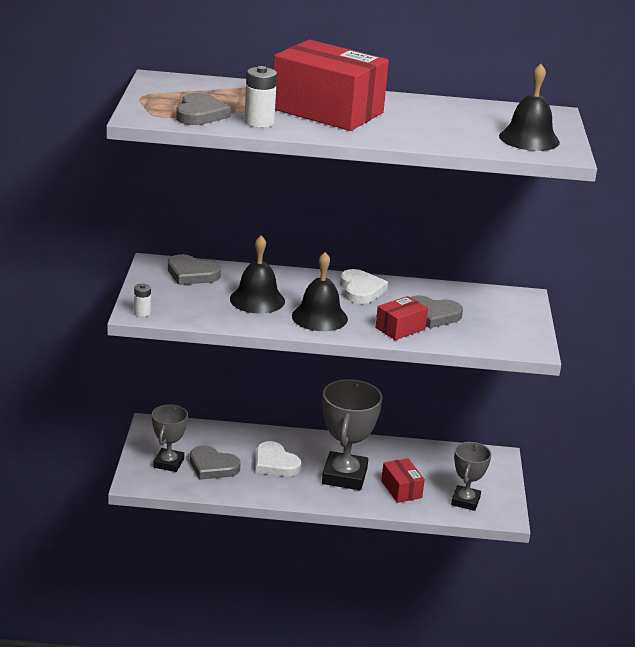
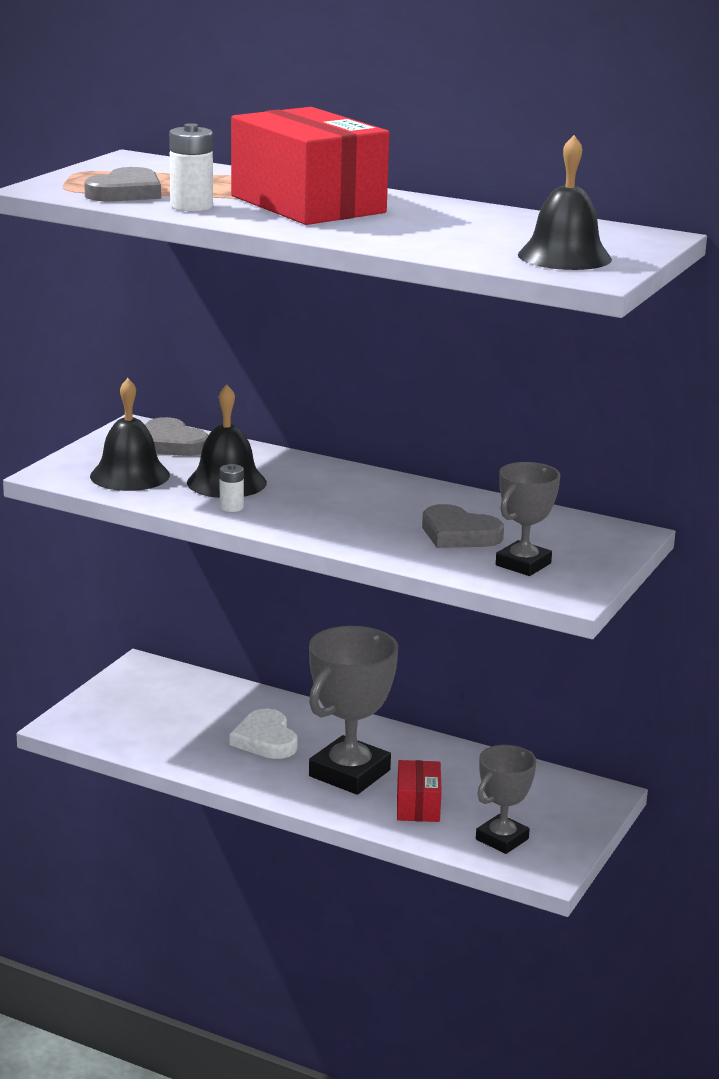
camera: 25 degrees right, 5 degrees down
white battery [134,284,151,317] -> white battery moved to [220,464,244,512]
grey trophy [152,404,188,472] -> grey trophy moved to [496,462,560,576]
grey heart [190,445,240,480] -> none
black bell [292,252,348,331] -> black bell moved to [90,378,170,491]
white heart [340,269,388,304] -> none
red box [375,296,428,340] -> none

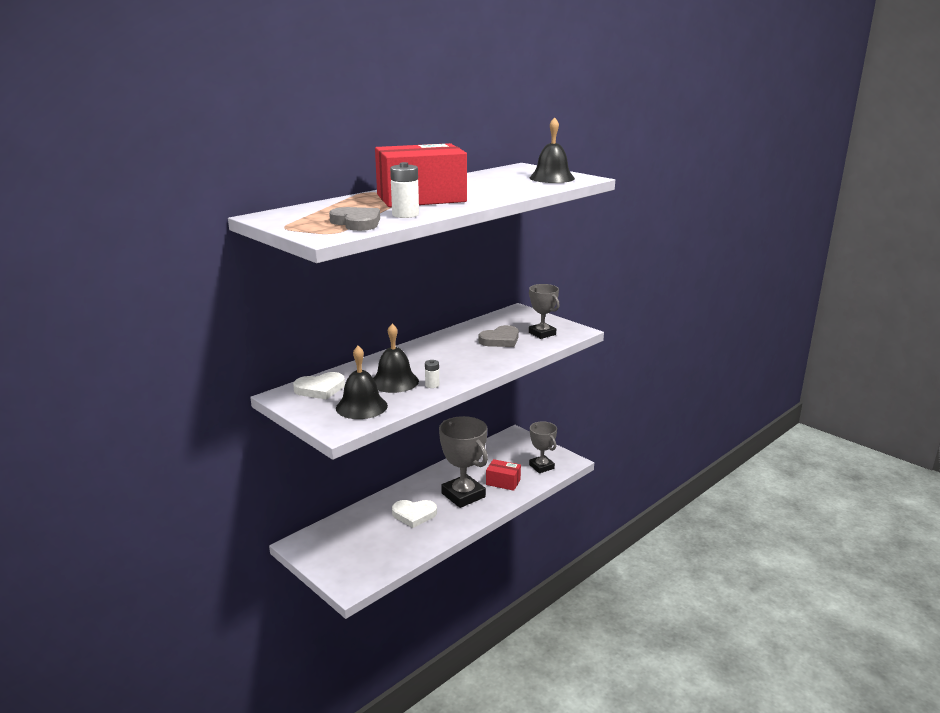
camera: 70 degrees left, 0 degrees up
grey heart [145,417,208,456] -> white heart [293,372,345,400]

